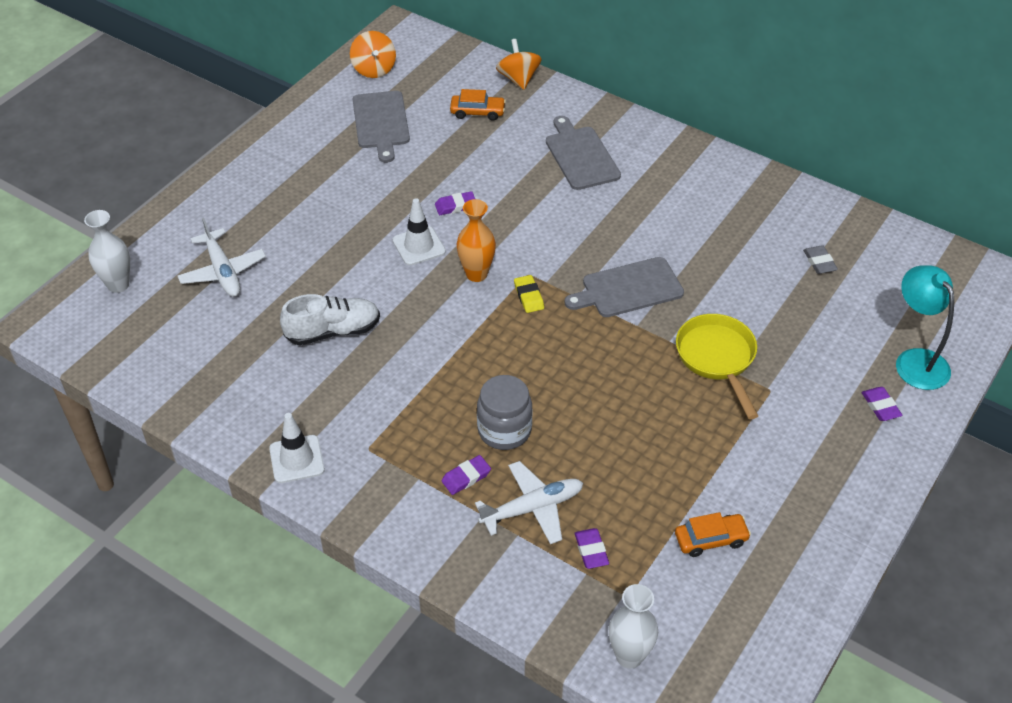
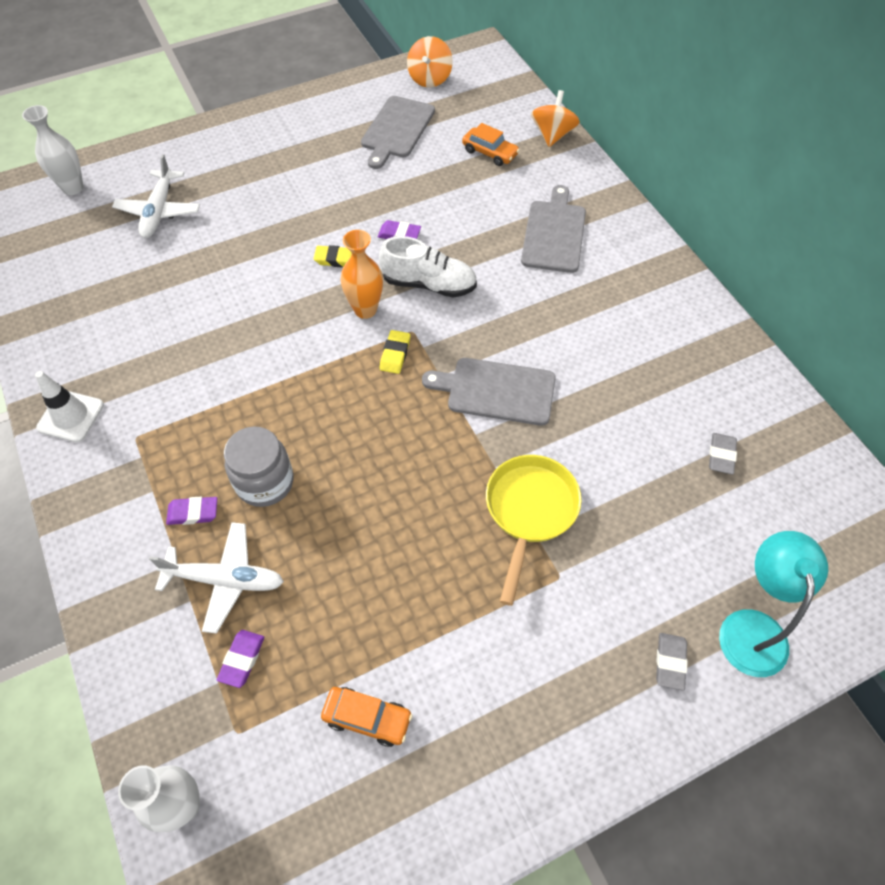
camera: 30 degrees right, 10 degrees up
white shoe [280,294,380,345] -> white shoe moved to [379,236,477,298]
white traffic cone [392,198,446,266] -> yellow eraser [314,245,352,268]
purple eraser [861,387,902,421] -> grey eraser [656,633,688,691]

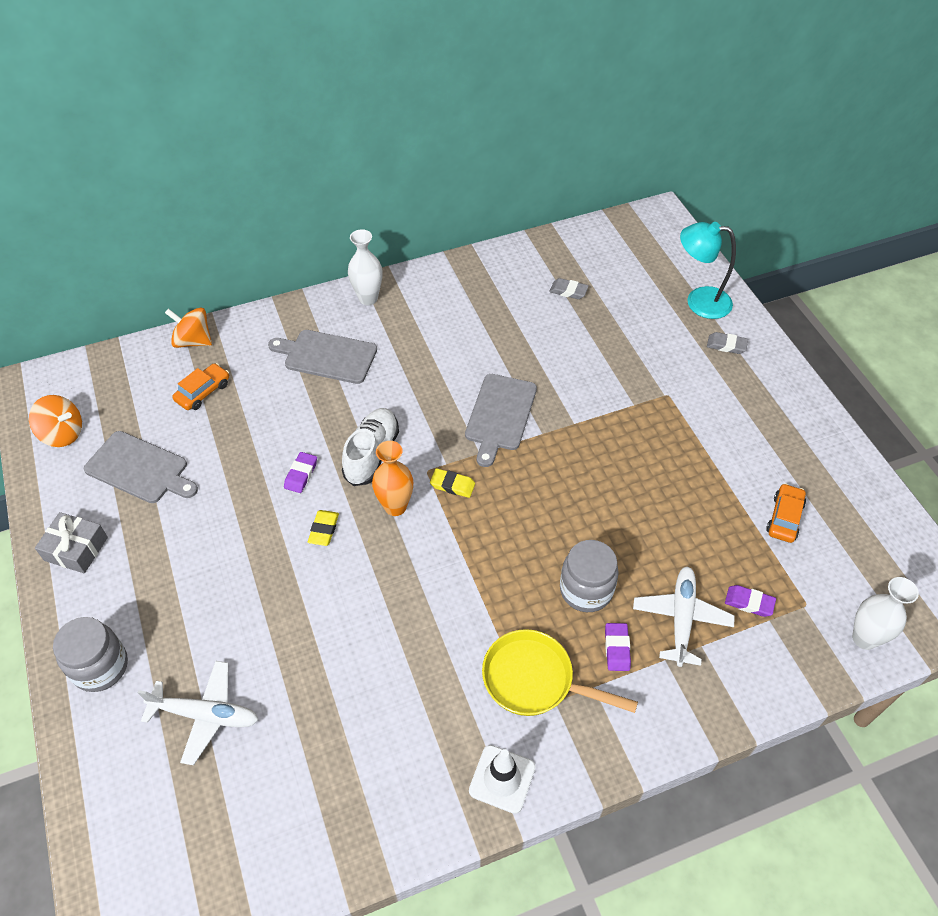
camera: 85 degrees left, 5 degrees down
white vase [22,105,83,195] -> white vase moved to [348,229,382,305]
yellow pan [486,455,582,606] -> yellow pan moved to [482,629,638,716]
none -> grey gift [35,512,108,573]
none -> grey jar [53,617,128,692]

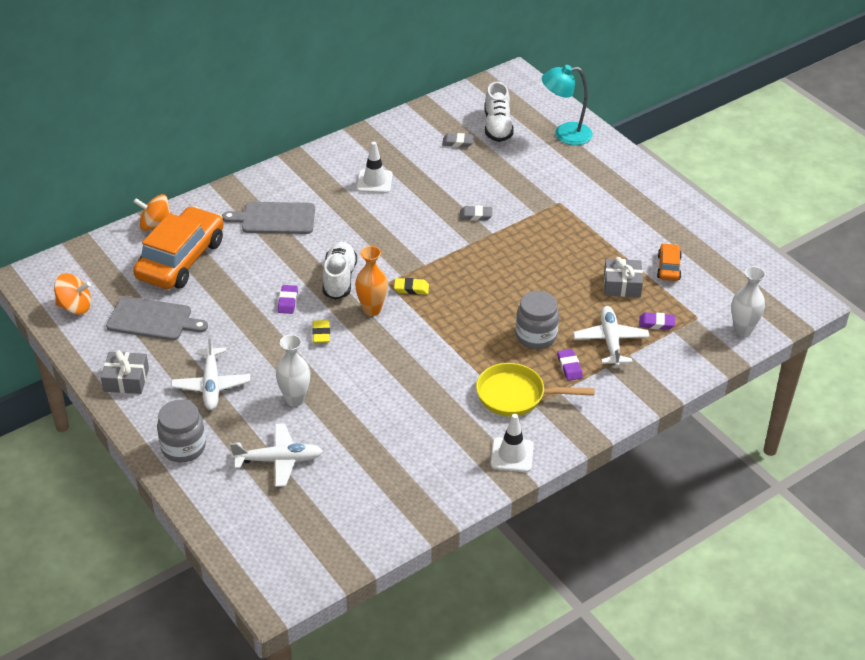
camera: 15 degrees left, 10 degrees down
orange car [172,363,229,410] -> orange car [133,206,224,289], size x2.21
white vase [348,229,382,305] -> white vase moved to [276,335,311,407]
grey cutting board [465,374,537,467] -> none
grey eraser [707,332,748,354] -> grey eraser moved to [460,206,492,221]
none -> white plane [171,335,250,410]
none -> white traffic cone [356,142,393,193]
none -> white shoe [484,82,514,142]
none -> grey gift [604,257,643,297]

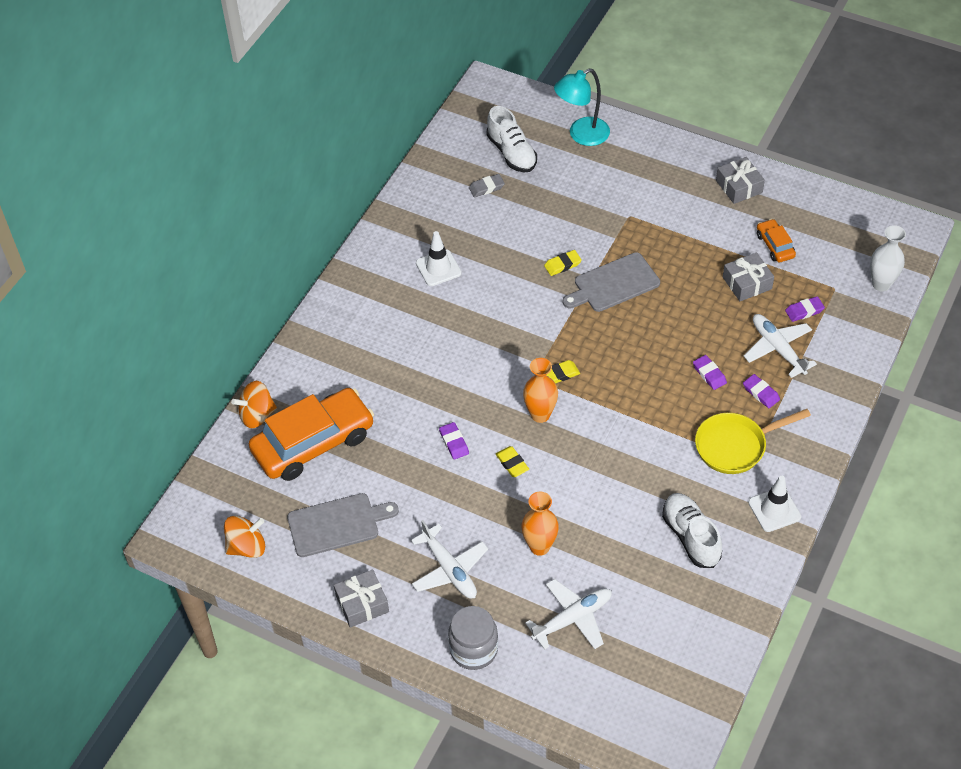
camera: 25 degrees left, 10 degrees up
orange car [133,206,224,289] -> orange car turned 60 degrees clockwise [249,388,374,481]
grey cutting board [222,202,315,234] -> grey cutting board moved to [563,252,660,312]
white vase [276,335,311,407] -> orange vase [522,492,559,556]
white shoe [322,242,357,300] -> white shoe moved to [662,493,722,568]
grey eraser [460,206,492,221] -> yellow eraser [544,250,582,276]
grey jar [515,291,559,349] -> purple eraser [693,355,727,390]
none -> grey gift [716,157,765,204]

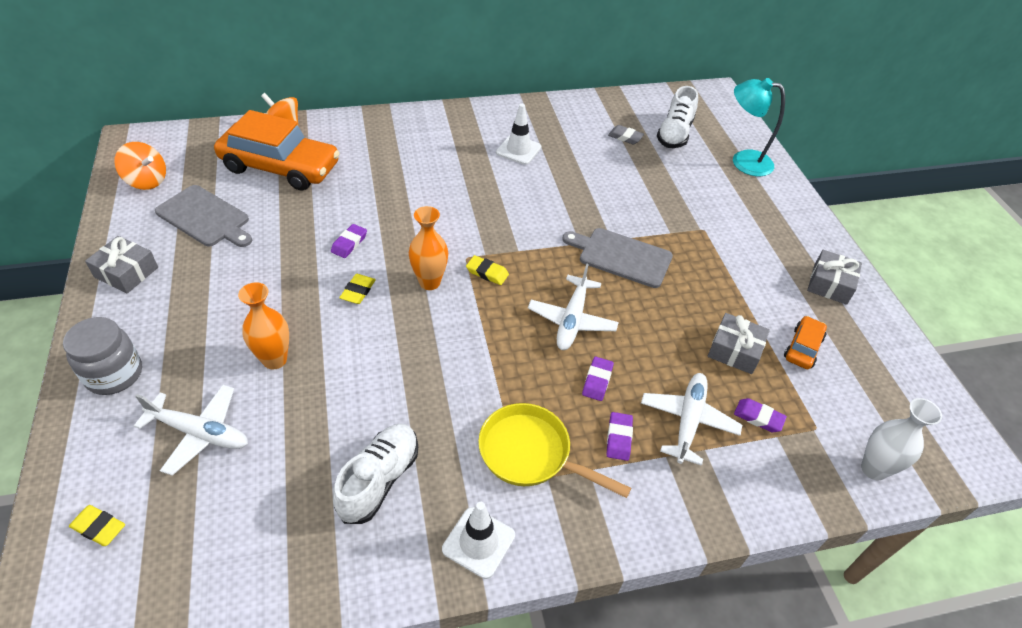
camera: 45 degrees right, 5 degrees down
white plane [411,520,488,599] -> white plane moved to [528,264,619,350]
yellow eraser [544,250,582,276] -> yellow eraser moved to [69,505,125,546]

